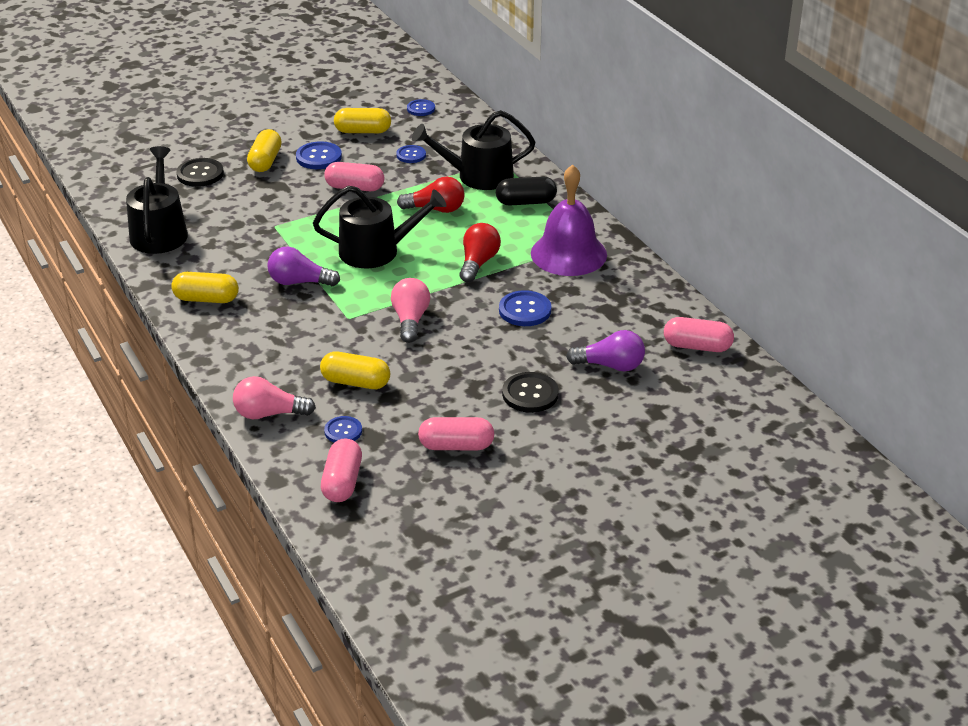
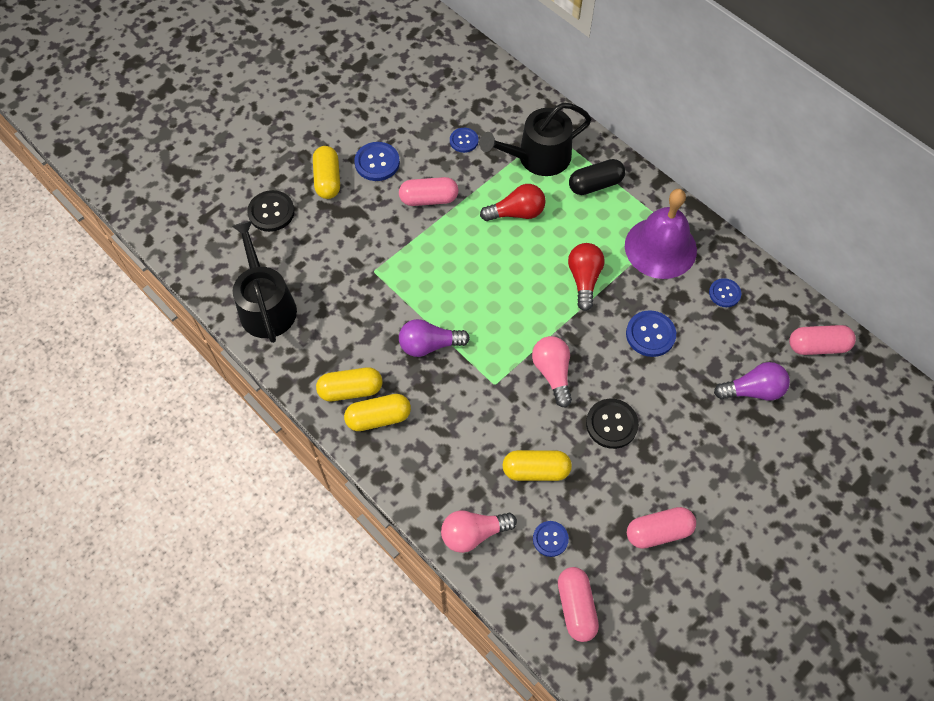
camera: 15 degrees left, 25 degrees up
black watering can [313,186,446,268] -> none
yellow capsule [334,108,391,133] -> yellow capsule moved to [344,394,411,431]
blue button [407,99,435,116] -> blue button moved to [709,278,741,307]
black button [502,372,559,413] -> black button moved to [586,399,639,449]

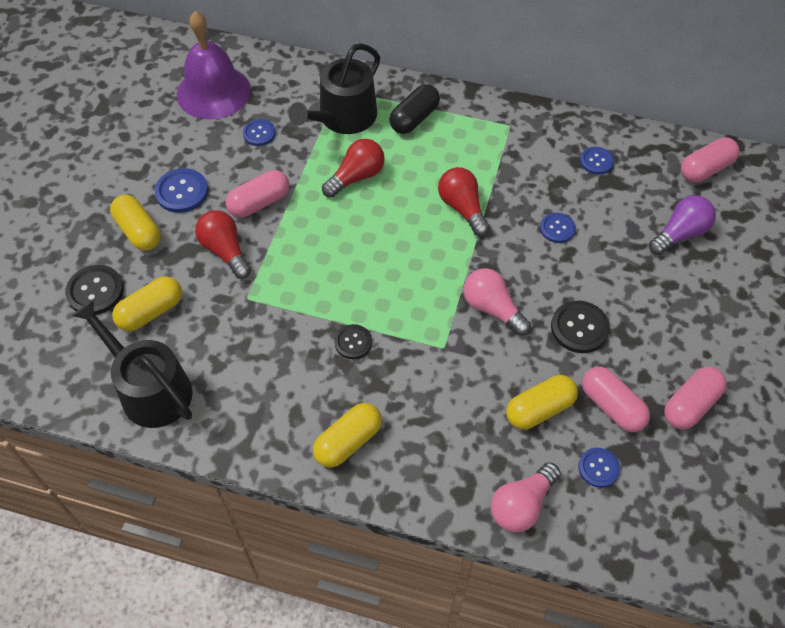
camera: 30 degrees left, 5 degrees down
yellow capsule [316,367,382,401] -> yellow capsule moved to [112,276,182,331]
purple light bulb [399,319,470,357] -> black button [334,324,372,359]
pink capsule [558,567,599,642] -> pink capsule moved to [582,367,650,432]
purple bell [625,189,697,279] -> purple bell moved to [177,11,251,119]
blue button [626,310,676,357] -> blue button [540,213,576,243], size x0.65
none -> red light bulb [195,210,251,279]

